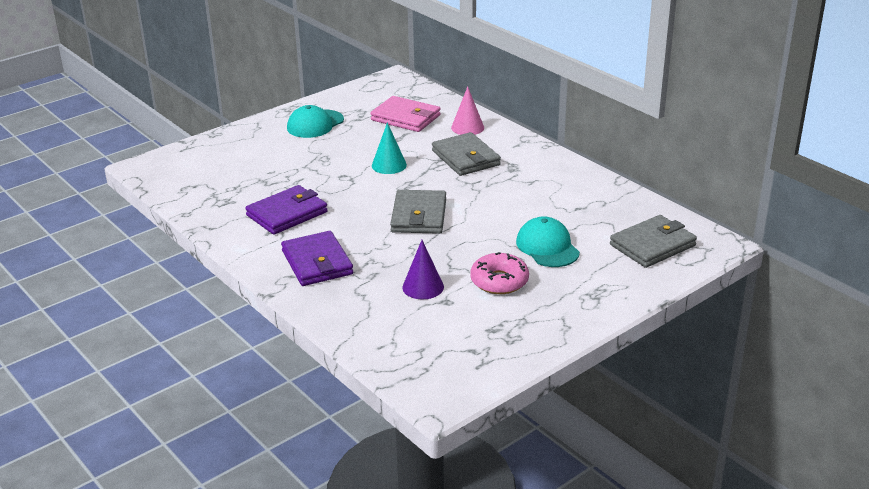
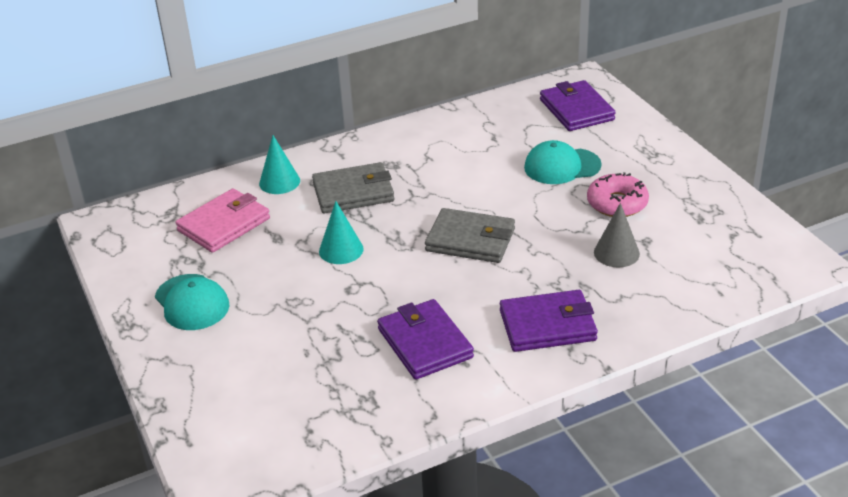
camera: 75 degrees left, 5 degrees up
purple cone [402,240,444,299] -> grey cone [594,203,640,267]
pink cone [451,87,484,135] -> turquoise cone [259,135,300,194]
grey wallet [610,215,697,268] -> purple wallet [540,80,616,131]

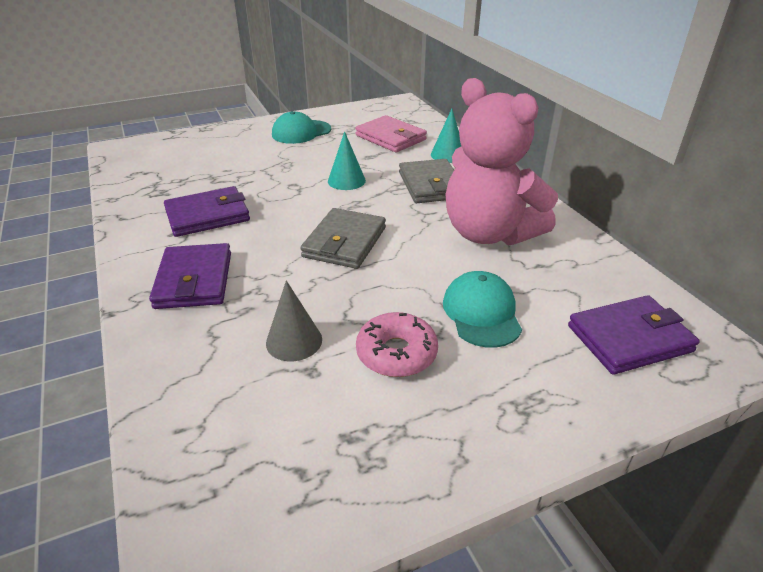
camera: 90 degrees right, 0 degrees up
none -> pink teddy bear [446,78,558,245]

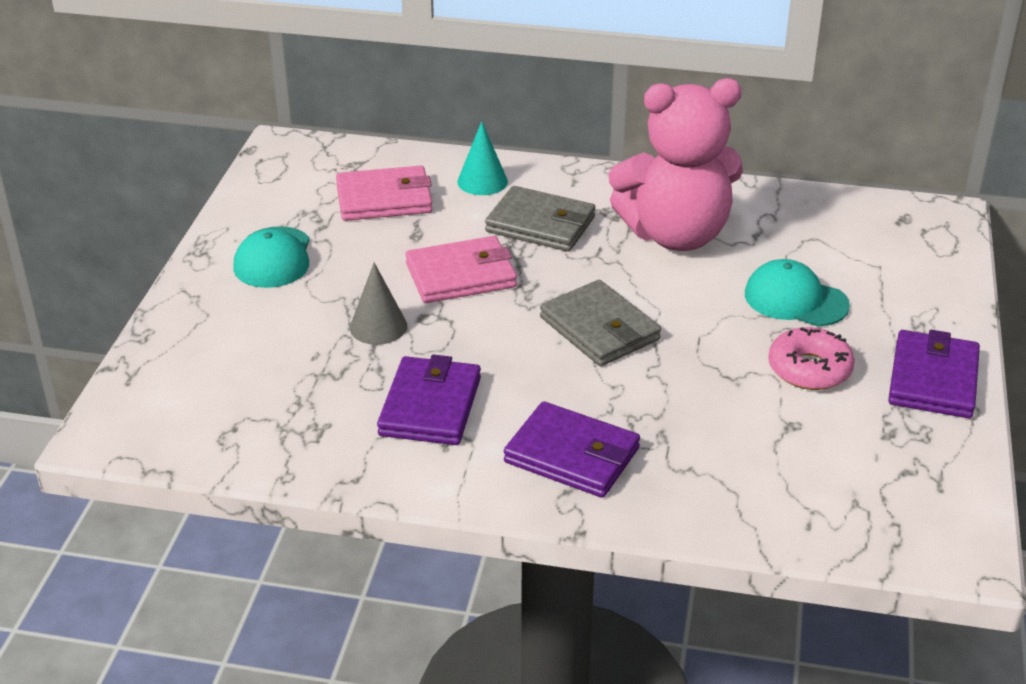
camera: 55 degrees left, 0 degrees up
grey cone [266,281,322,361] -> grey cone moved to [350,263,407,345]
turquoise cone [328,131,366,190] -> pink wallet [405,236,517,303]
purple wallet [568,295,700,375] -> purple wallet moved to [888,330,980,418]

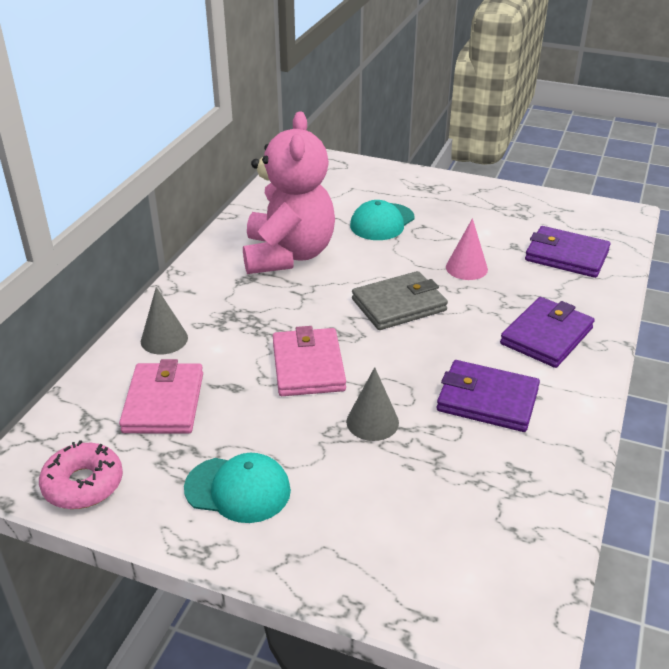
camera: 80 degrees left, 0 degrees up
turquoise cone [457,121,508,195] -> grey cone [141,287,188,354]
grey wallet [485,186,595,252] -> none
pink donut [768,327,855,390] -> pink donut moved to [39,440,123,509]
purple wallet [888,330,980,418] -> purple wallet moved to [525,226,611,278]
none -> pink cone [446,218,488,280]

